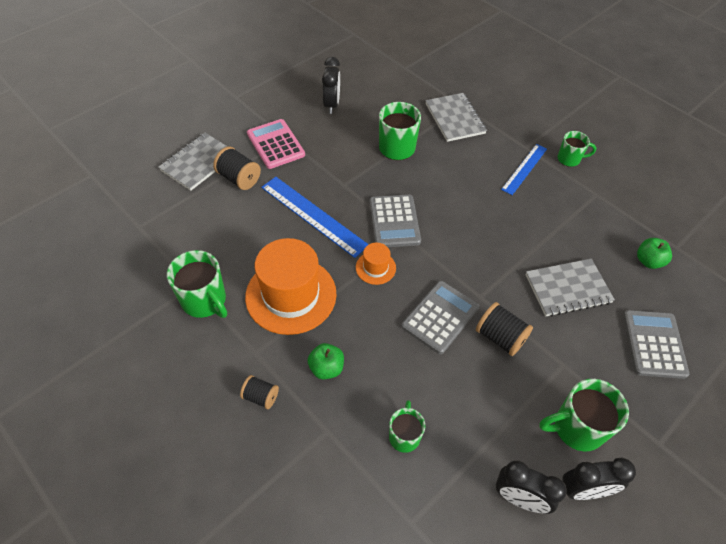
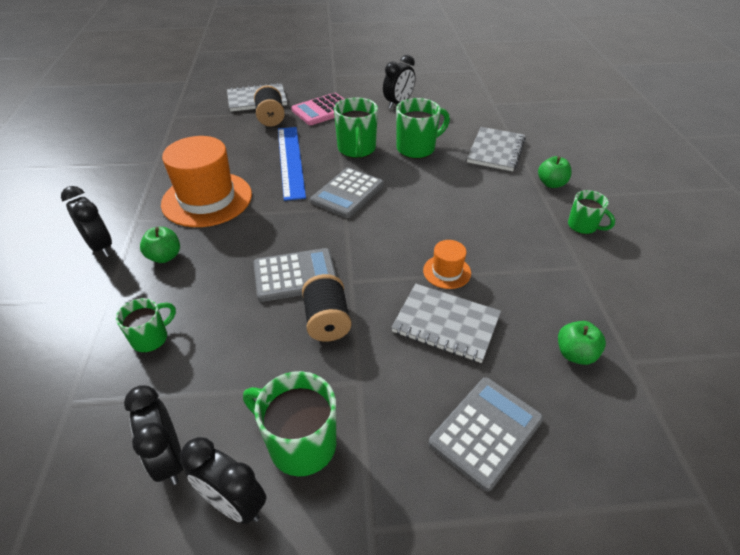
camera: 40 degrees right, 10 degrees down
green mug [167,250,227,318] -> green mug moved to [334,98,378,158]
black spool [240,375,279,409] -> black clock [61,186,112,257]
pink calculator [247,119,305,169] -> pink calculator turned 135 degrees counterclockwise [291,93,344,125]
orange hat [356,243,396,285] -> orange hat moved to [423,240,471,289]
blue ruler [501,144,547,195] -> none
none -> green apple [538,156,571,188]

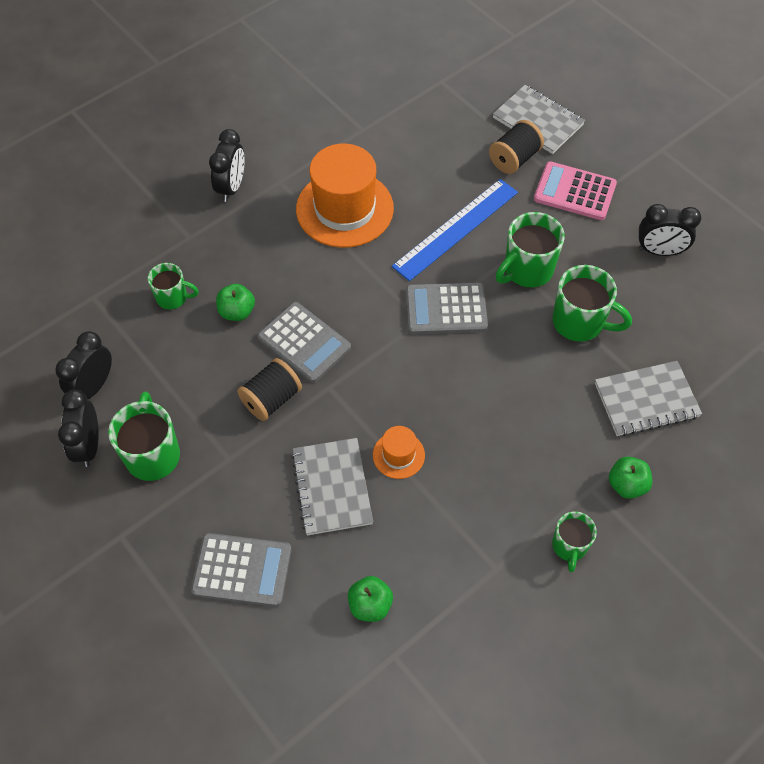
camera: 55 degrees right, 15 degrees up
green apple [140,227,180,263] -> green apple moved to [216,284,255,321]

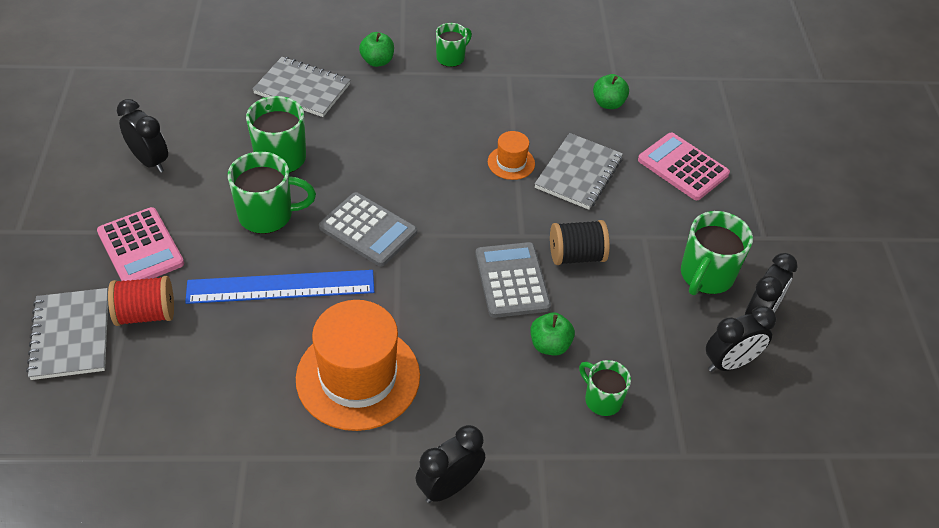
camera: 145 degrees left, 10 degrees down
grey calculator [191,533,292,607] -> pink calculator [638,133,730,200]
black spool [489,120,544,174] -> red spool [108,276,174,326]

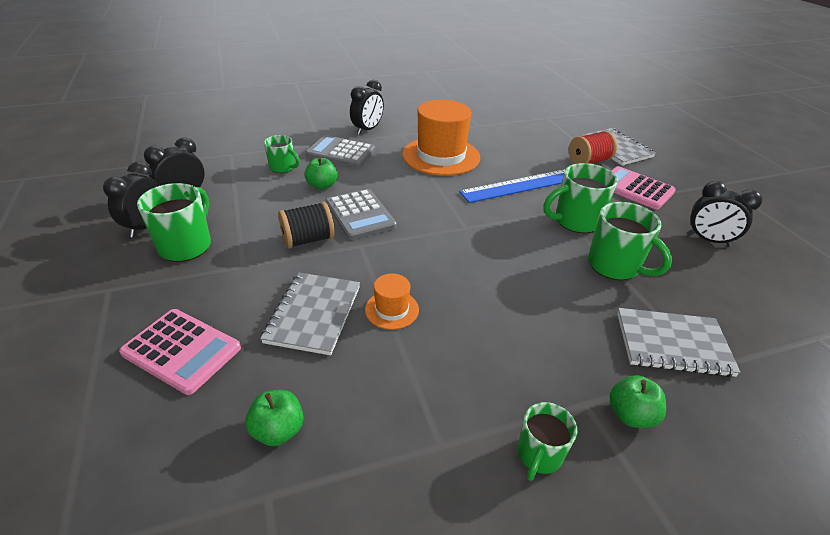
camera: 165 degrees right, 10 degrees down
grey calculator [319,192,417,267] -> grey calculator moved to [306,135,376,168]

